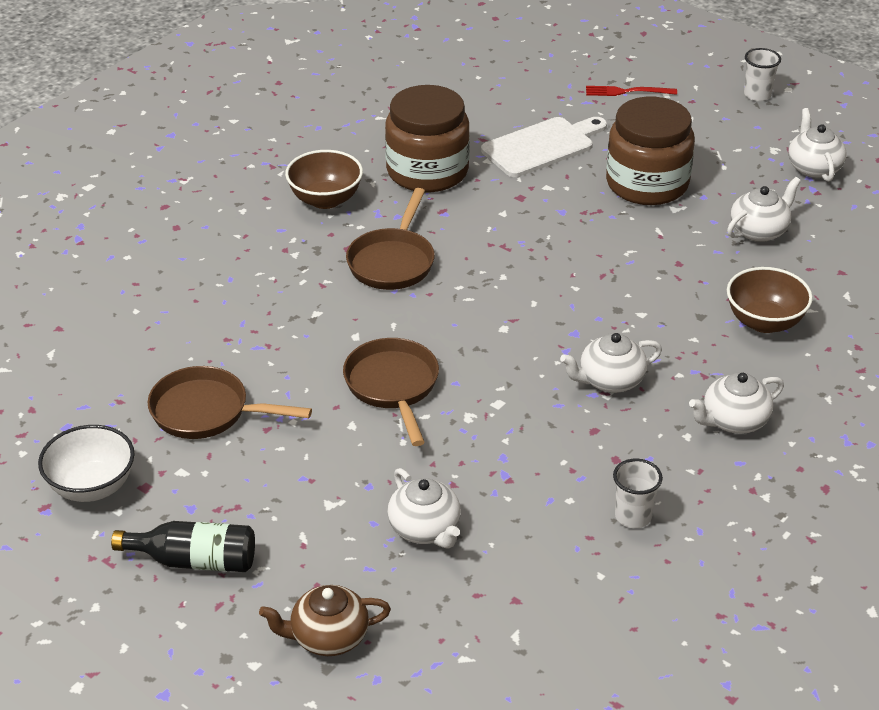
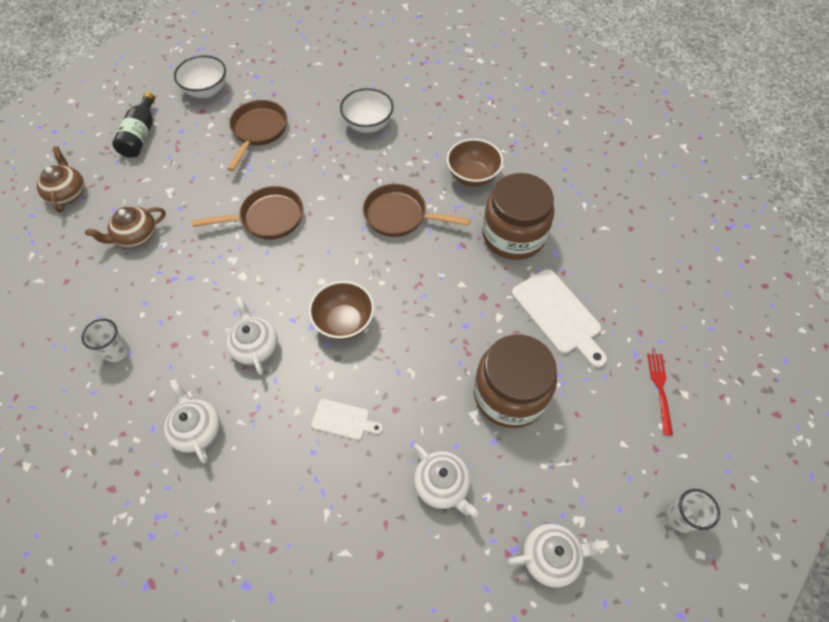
camera: 90 degrees right, 20 degrees up
white teapot [387,468,461,549] -> brown teapot [85,206,166,248]
brown bowl [727,267,813,333] -> brown bowl moved to [309,281,374,340]
none -> white cutting board [311,399,383,440]
none -> white bowl [340,88,394,133]

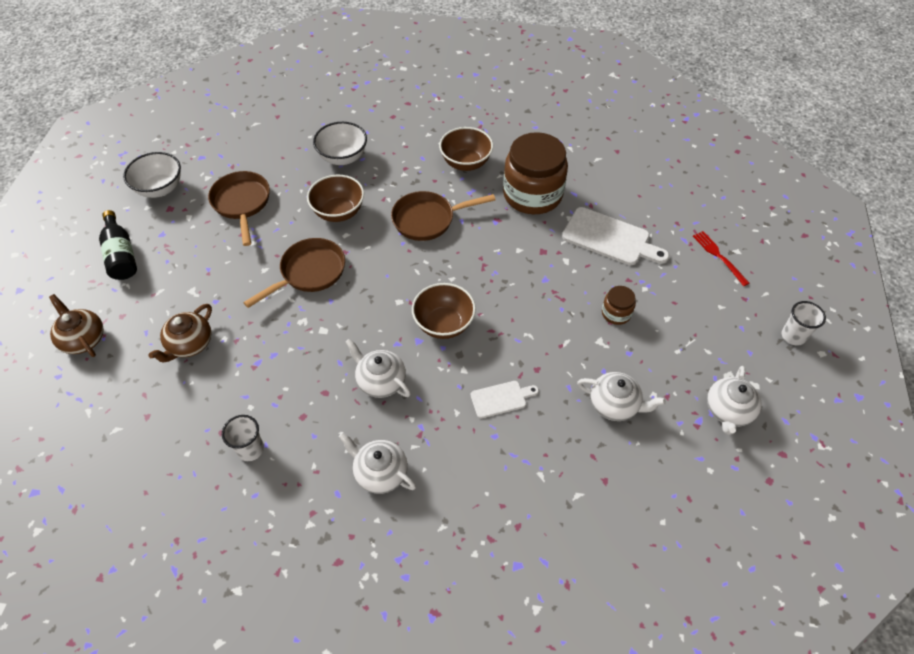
camera: 30 degrees left, 5 degrees down
brown jar [474,335,557,428] -> brown jar [602,286,636,325], size x0.45
white teapot [507,524,610,588] -> white teapot turned 150 degrees clockwise [707,366,761,435]
none -> brown bowl [307,175,364,222]

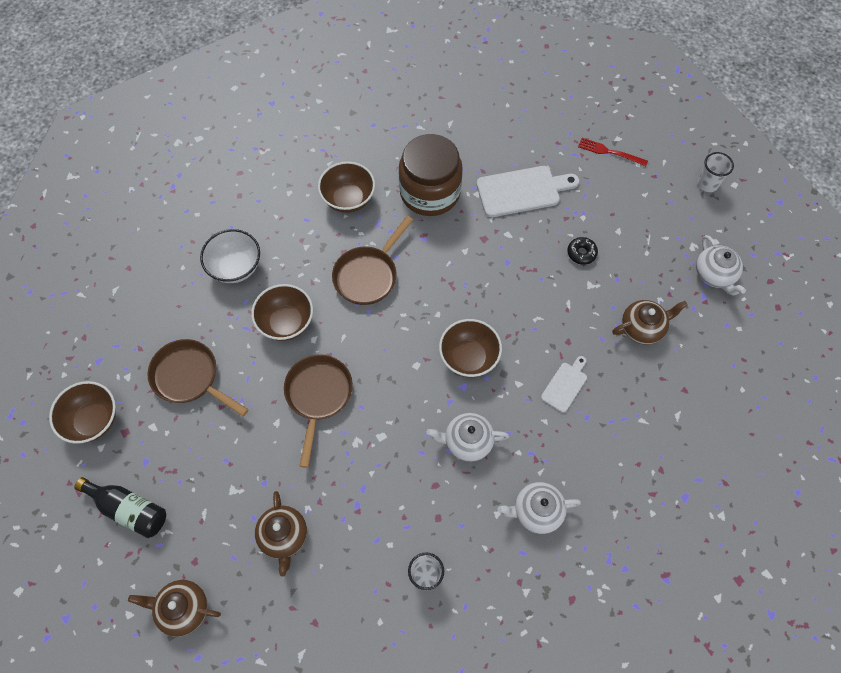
camera: 40 degrees left, 10 degrees up
white bowl [123,152,181,198] -> brown bowl [49,381,116,444]
white teapot [577,372,666,421] -> brown teapot [612,300,688,344]
brown jar [602,286,636,325] -> black donut [567,237,598,265]

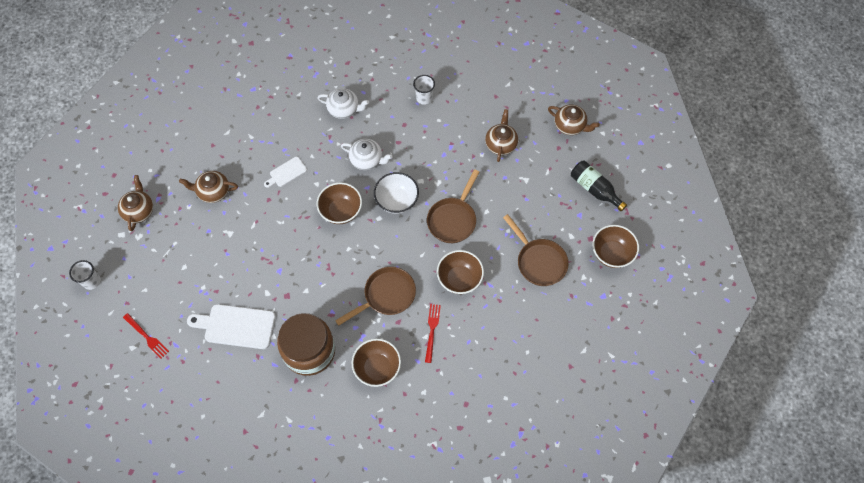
camera: 160 degrees left, 0 degrees up
white bowl [200,229,260,283] -> white bowl moved to [374,172,419,214]
black donut [567,237,598,265] -> none
white teapot [696,235,746,295] -> brown teapot [118,175,153,231]
none -> red fork [425,304,441,363]

